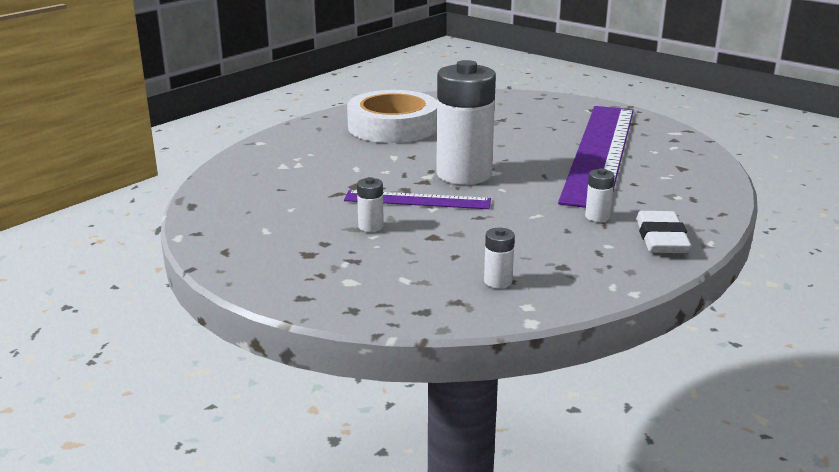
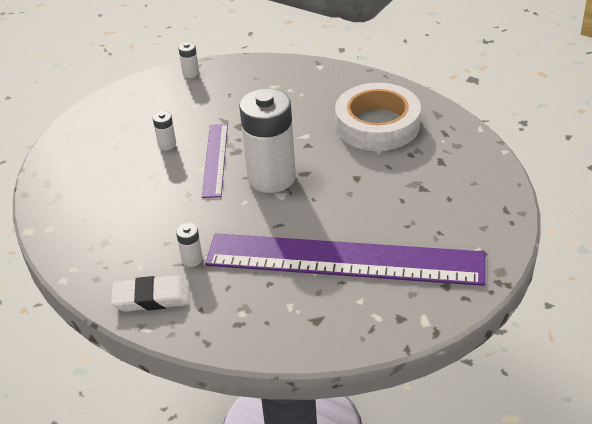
camera: 85 degrees right, 15 degrees up
white battery [484,227,515,288] -> white battery moved to [178,42,199,78]

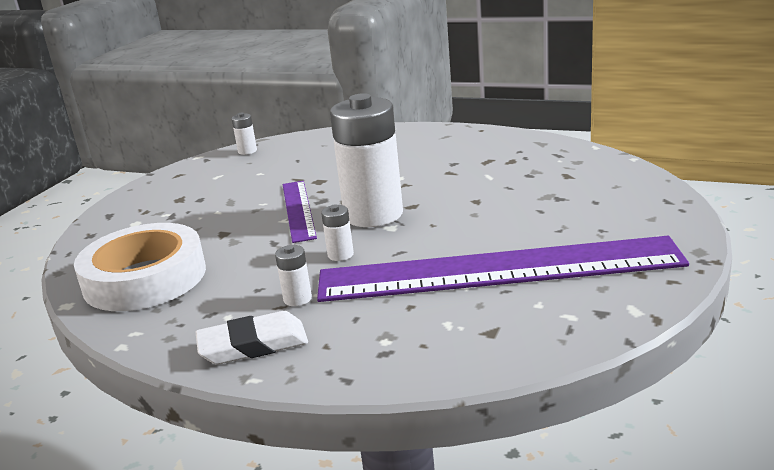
camera: 10 degrees left, 15 degrees down
white battery [153,111,176,150] -> white battery moved to [321,204,354,261]
white tape [335,83,421,151] -> white tape moved to [74,223,206,311]

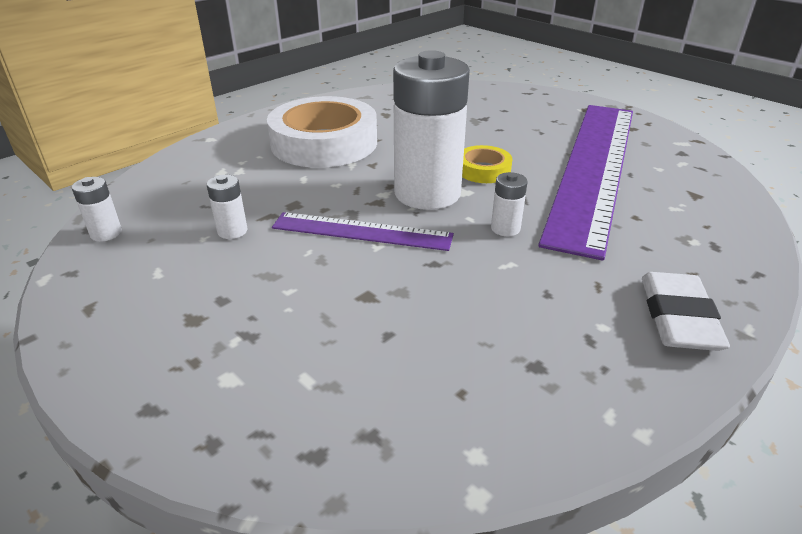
camera: 70 degrees left, 10 degrees up
white tape [74,223,206,311] -> white tape moved to [267,96,377,168]
white battery [275,245,312,306] -> white battery moved to [207,175,247,239]
none -> yellow tape [462,145,512,183]

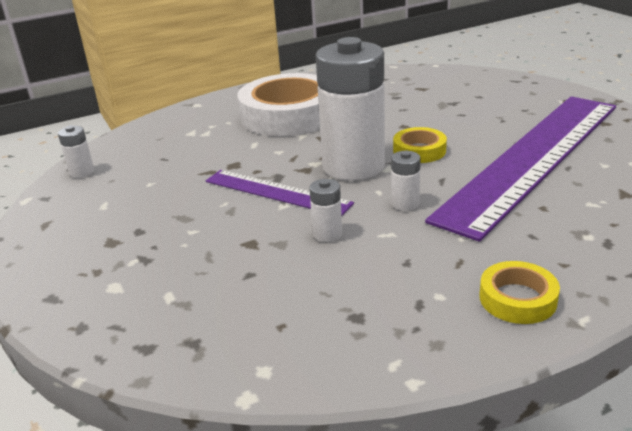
camera: 20 degrees right, 5 degrees down
white battery [207,175,247,239] -> white battery moved to [309,179,342,242]
white eraser [642,272,730,351] -> yellow tape [479,261,560,324]

